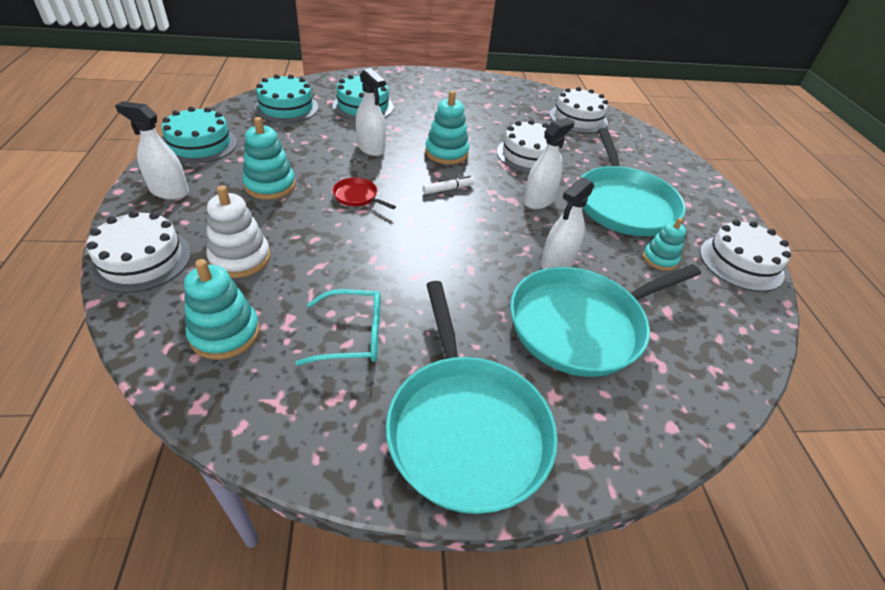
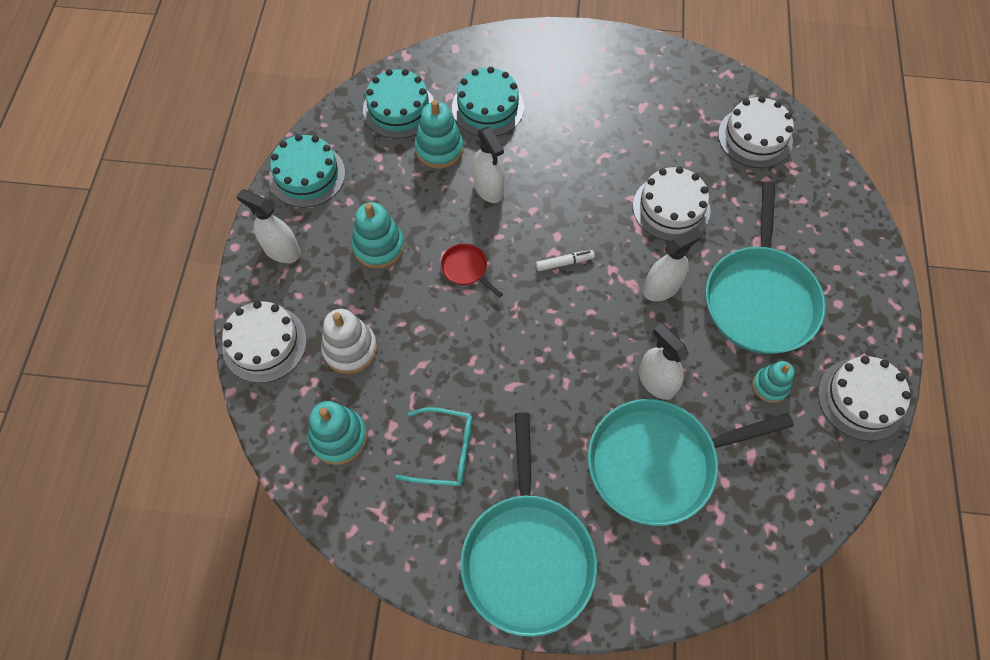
camera: 15 degrees right, 20 degrees up
turquoise stacking toy [425,91,469,165] -> turquoise stacking toy moved to [414,100,464,169]
white spray bottle [541,177,594,269] -> white spray bottle turned 90 degrees clockwise [639,324,689,400]

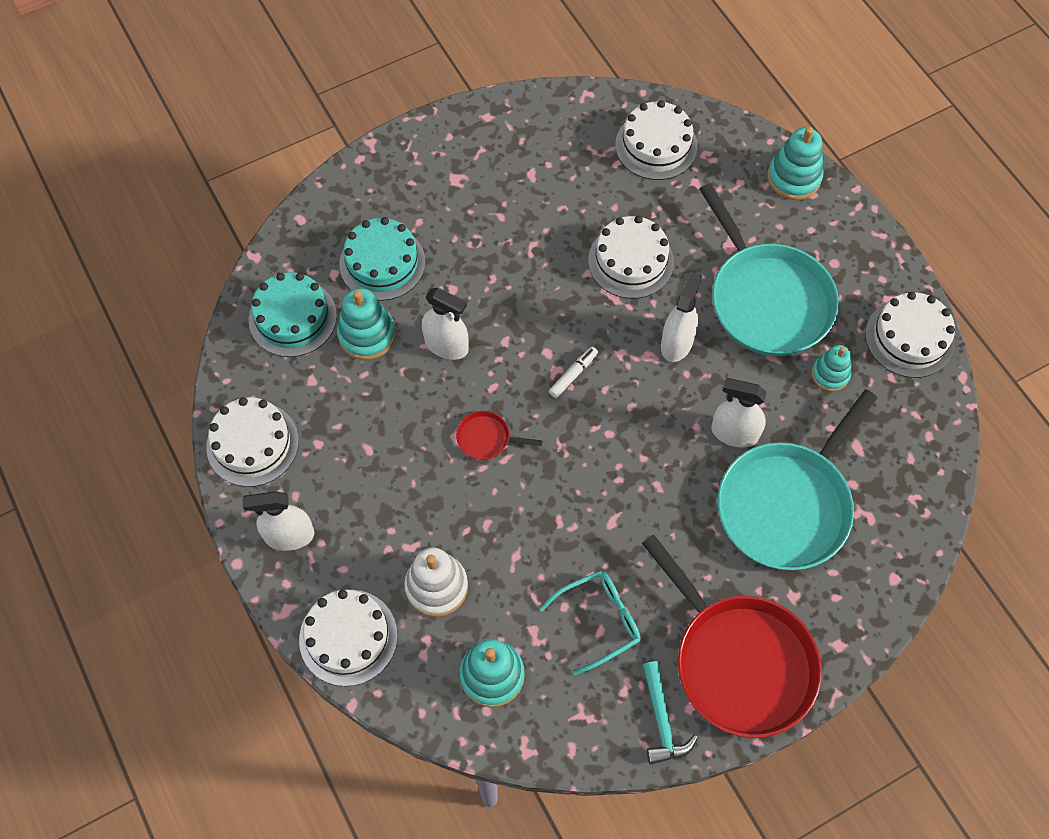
camera: 35 degrees left, 0 degrees up
turquoise cake [269,134,345,208] -> white cake [206,397,299,487]
turquoise stacking toy [352,202,404,269] -> turquoise stacking toy moved to [767,127,823,200]
turquoise pan [460,413,597,637] -> red pan [642,535,822,738]
none -> turquoise hammer [643,661,698,765]

